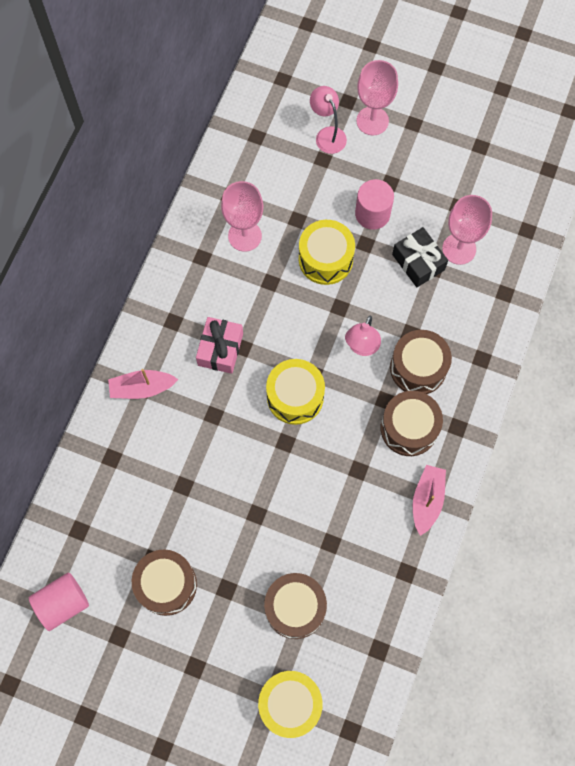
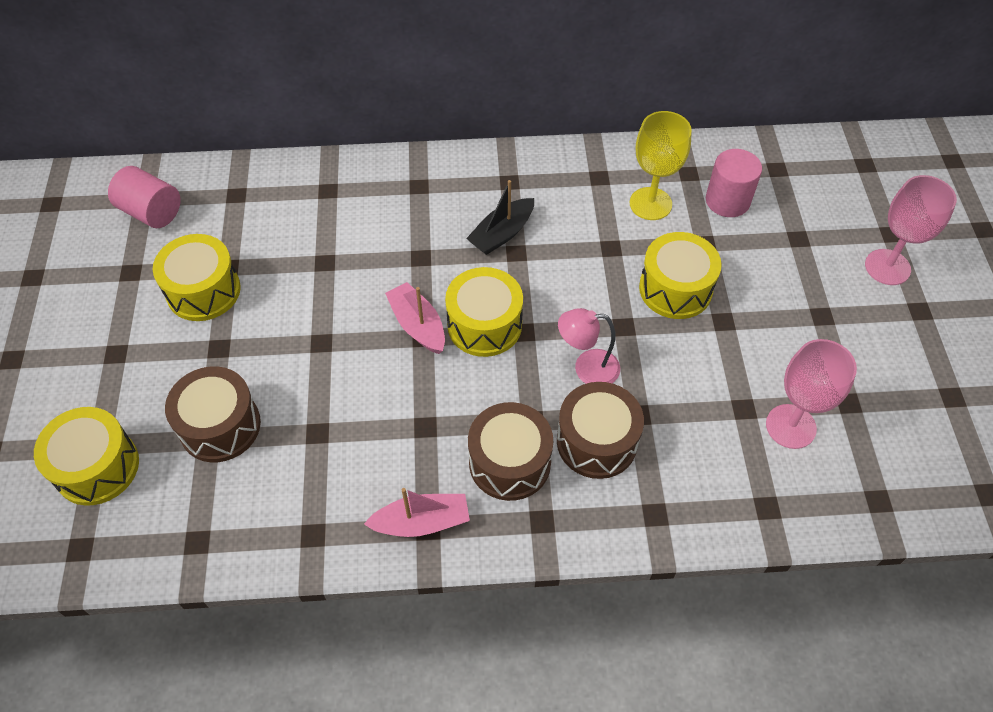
camera: 65 degrees right, 15 degrees down
pink boat [108,369,178,399] -> pink boat moved to [385,282,445,354]
brown drum [132,549,197,616] -> yellow drum [153,234,241,321]
pink gift [196,317,243,374] -> black boat [466,180,534,255]
pink goblet [221,181,263,252] -> yellow goblet [630,111,692,220]
pink lamp [310,86,347,154] -> none
pink cylinder [355,179,394,230] -> pink cylinder moved to [706,149,762,217]
black gift [392,227,448,287] -> none

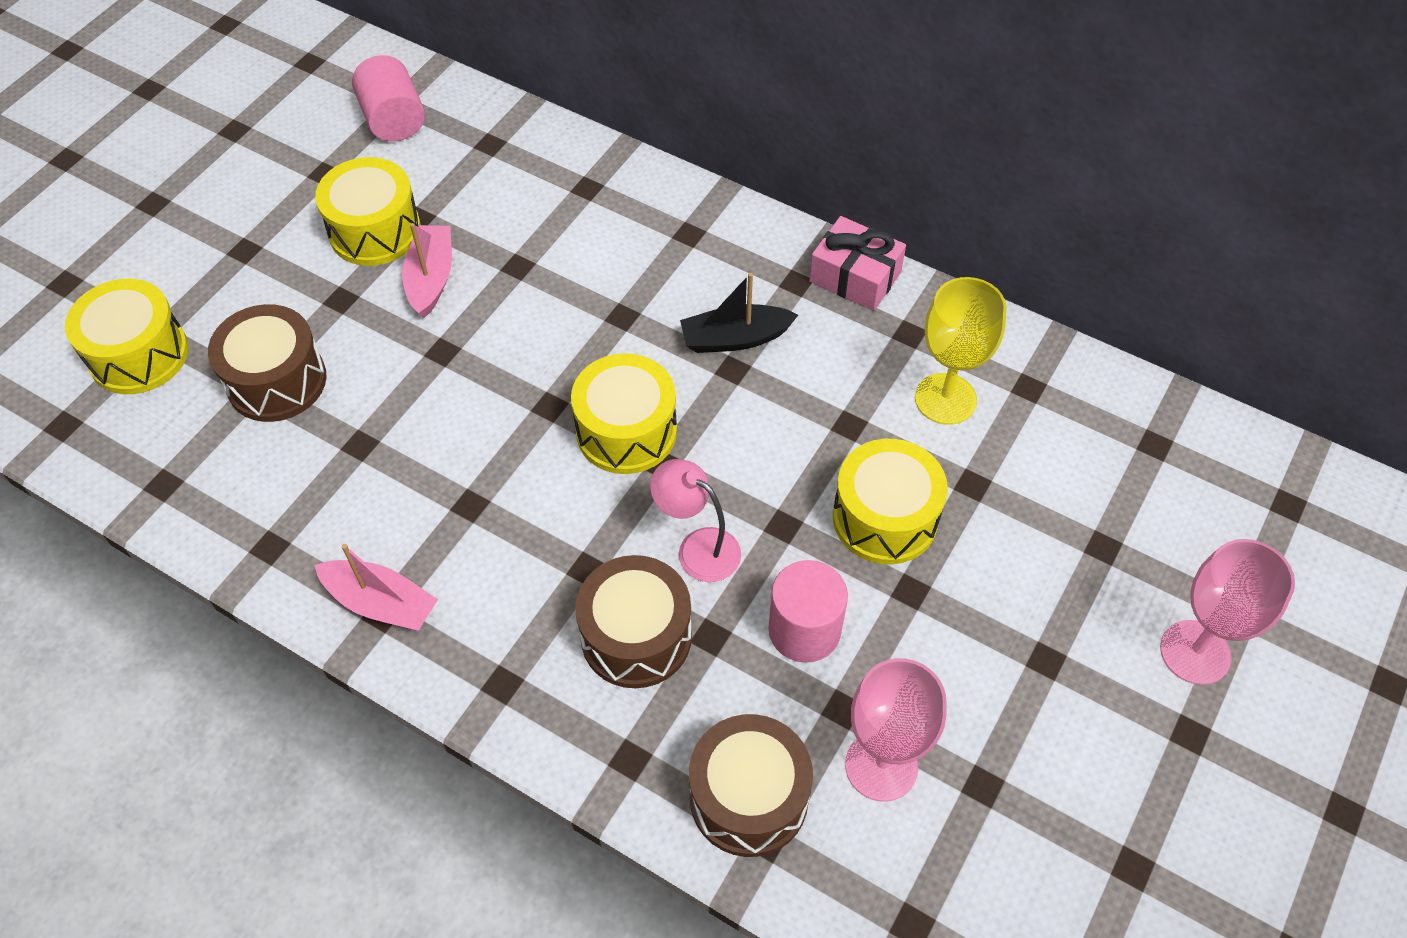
camera: 35 degrees right, 0 degrees up
pink boat [385,282,445,354] -> pink boat moved to [402,223,452,318]
brown drum [468,402,553,501] -> brown drum moved to [689,714,813,857]
pink cylinder [706,149,762,217] -> pink cylinder moved to [768,560,848,663]
none -> pink gift [809,216,906,311]

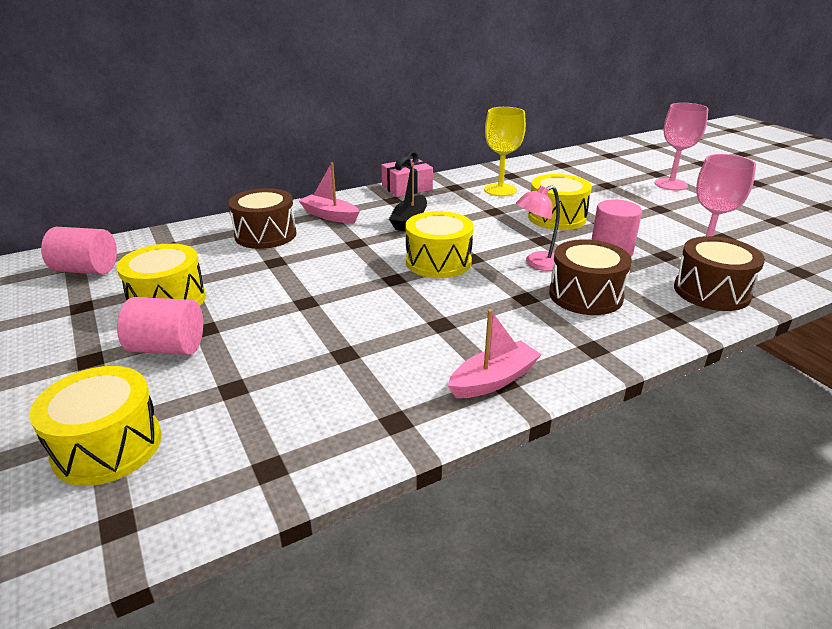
camera: 60 degrees left, 25 degrees down
brown drum [208,304,326,422] -> brown drum moved to [229,188,296,249]
pink boat [402,223,452,318] -> pink boat moved to [298,162,360,223]
none -> pink cylinder [117,297,203,355]

